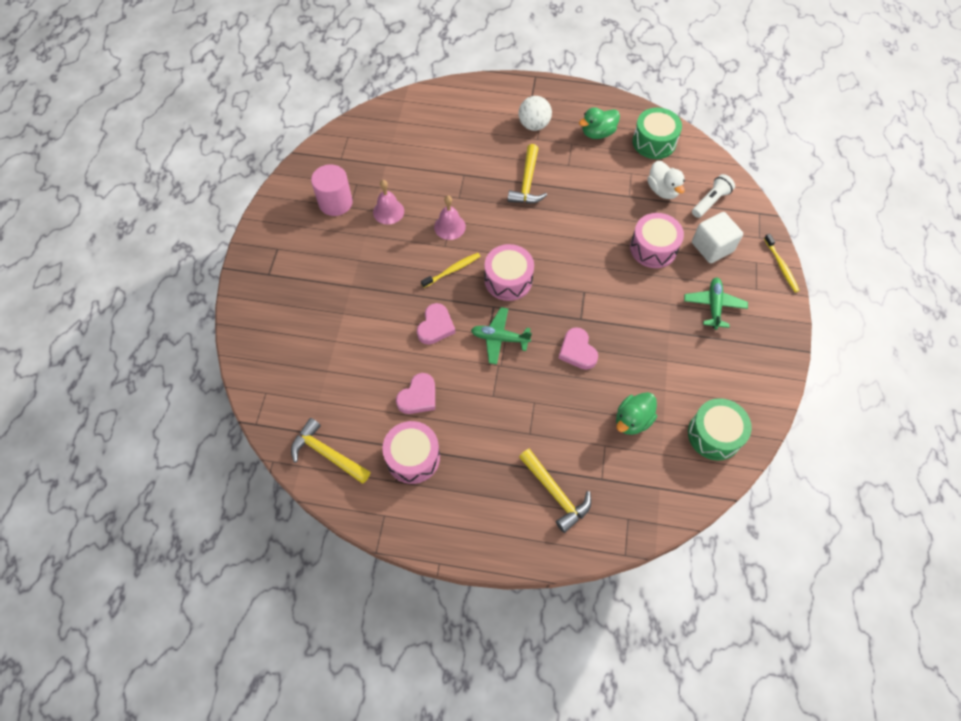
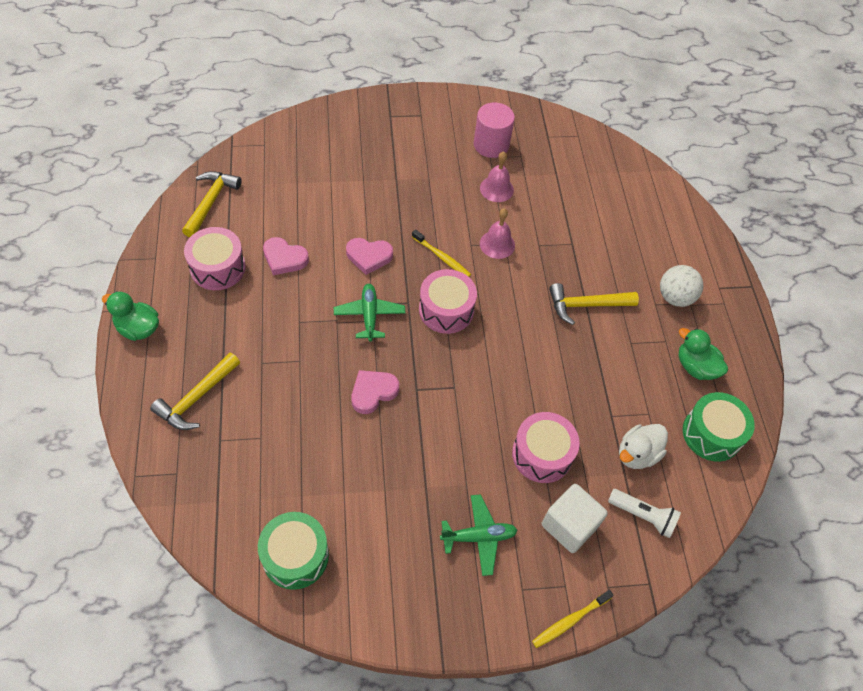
camera: 70 degrees right, 5 degrees down
green duck [616,392,657,435] -> green duck moved to [102,291,159,341]

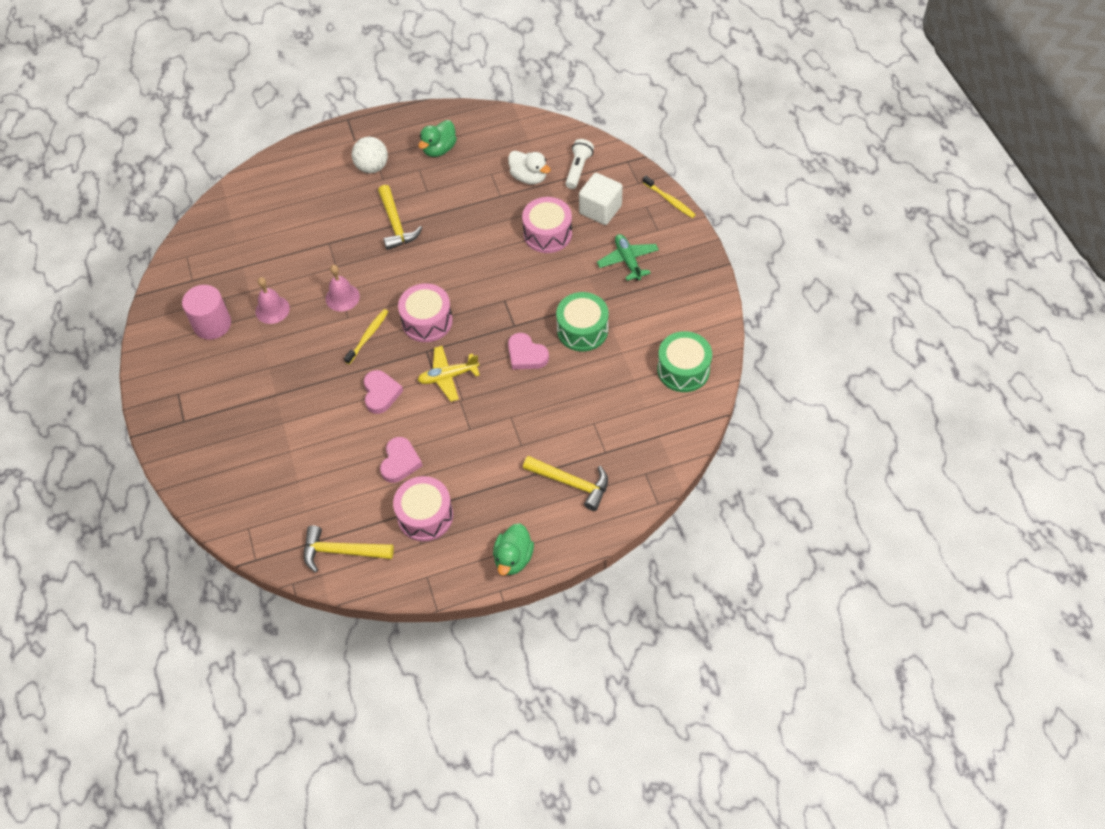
camera: 95 degrees left, 0 degrees up
green plane [334,284,405,341] -> yellow plane [418,346,480,402]
green drum [683,392,755,462] -> green drum moved to [556,292,609,352]

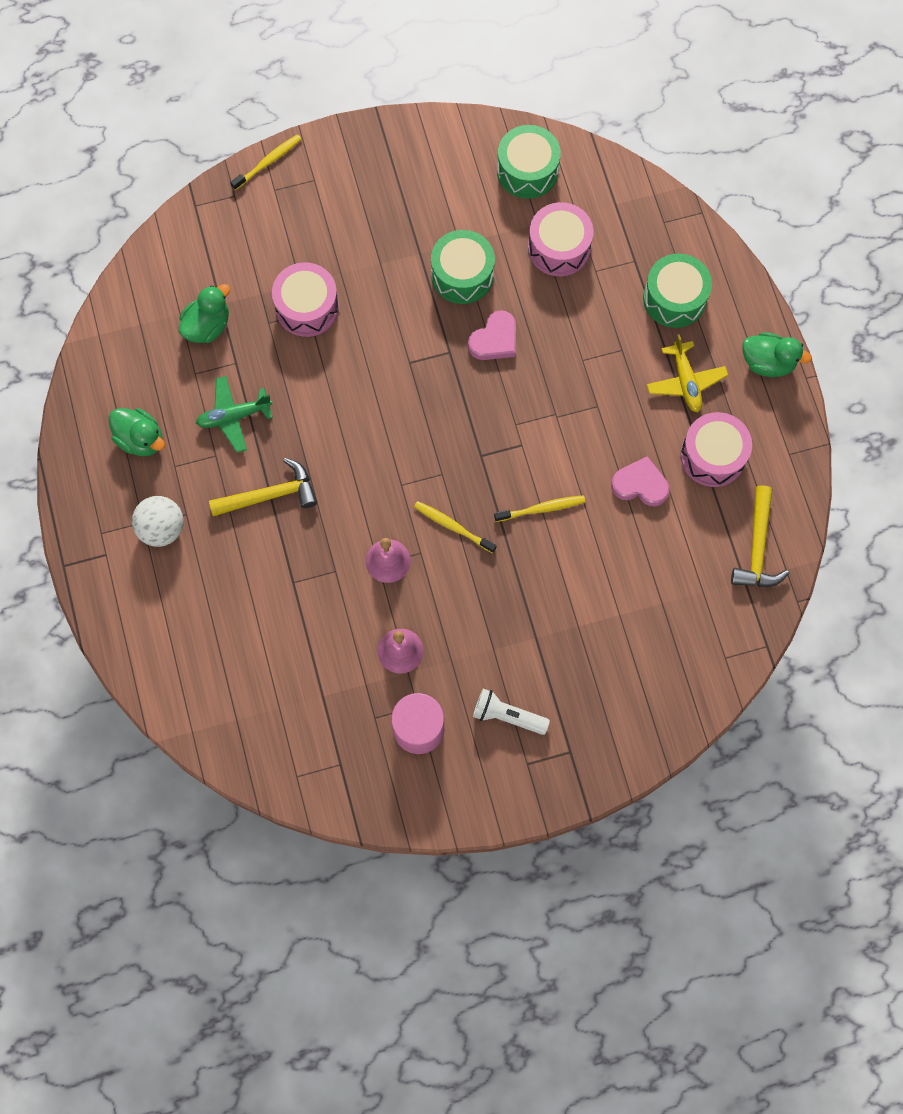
camera: 90 degrees left, 15 degrees up
pink heart [364,370,403,414] -> yellow toothbrush [494,495,585,522]
pink drum [398,283,453,342] -> pink drum moved to [528,202,593,276]
yellow plane [418,346,480,402] -> yellow plane moved to [647,334,728,412]
white duck [508,151,551,184] -> green duck [179,284,230,343]
yellow hammer [523,456,608,511] -> green drum [643,253,712,328]
white flashlight [565,139,594,189] -> white flashlight moved to [473,689,550,735]
white cube [579,173,623,225] -> none
green plane [597,234,659,281] -> green plane moved to [196,376,273,453]

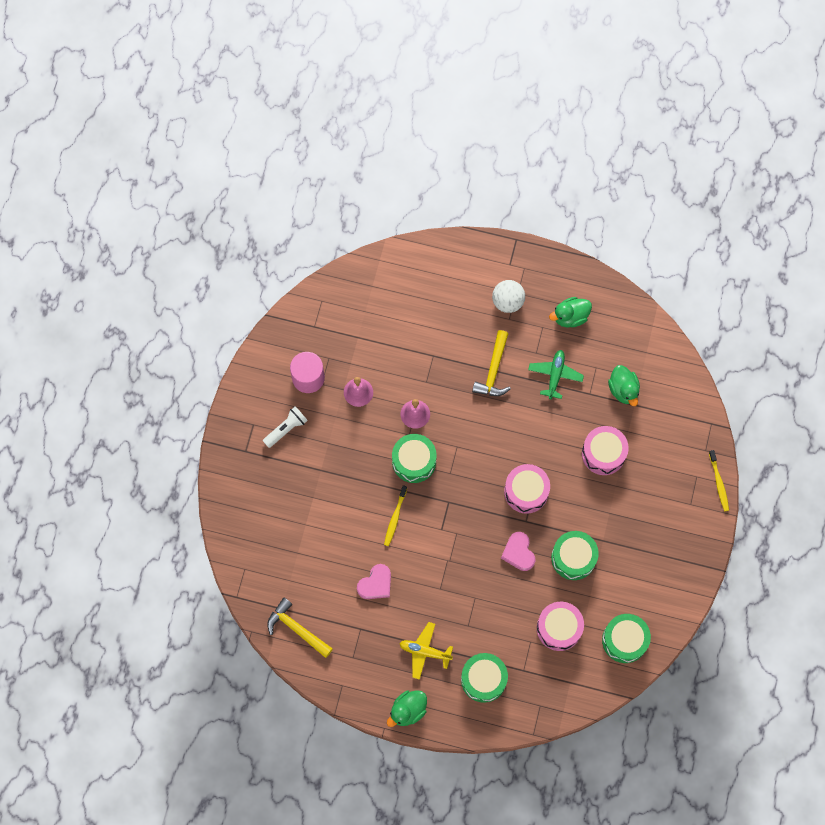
camera: 120 degrees right, 0 degrees up
yellow toothbrush [414,501,497,553] -> green drum [392,434,436,483]
pink drum [680,412,752,487] -> pink drum moved to [504,464,550,514]

